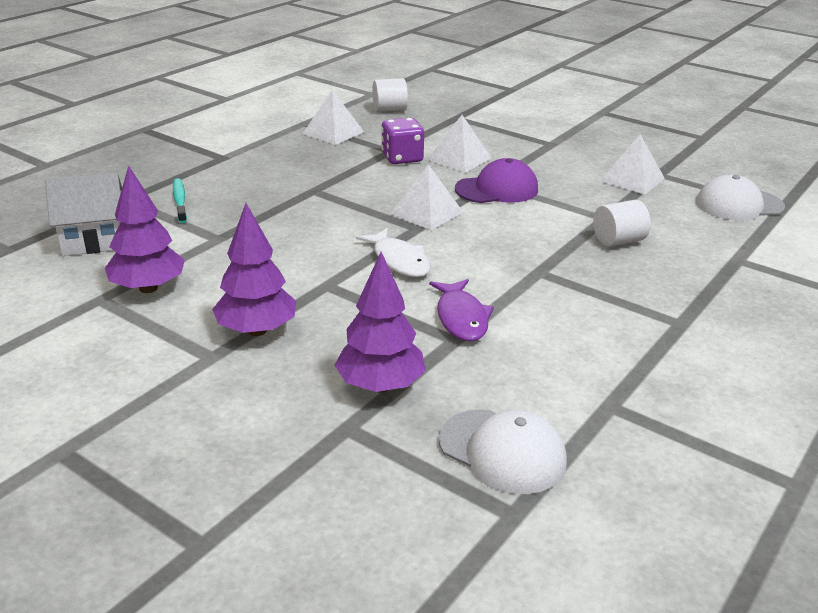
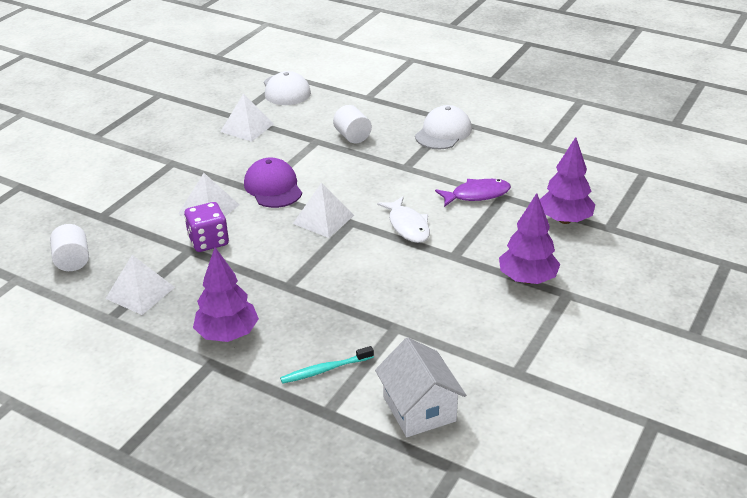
camera: 95 degrees left, 5 degrees up
purple tree [105,166,185,293] -> purple tree moved to [193,247,259,342]
white fish [356,228,431,277] -> white fish turned 105 degrees clockwise [377,196,430,243]
white cap [439,409,567,494] -> white cap moved to [415,105,472,149]

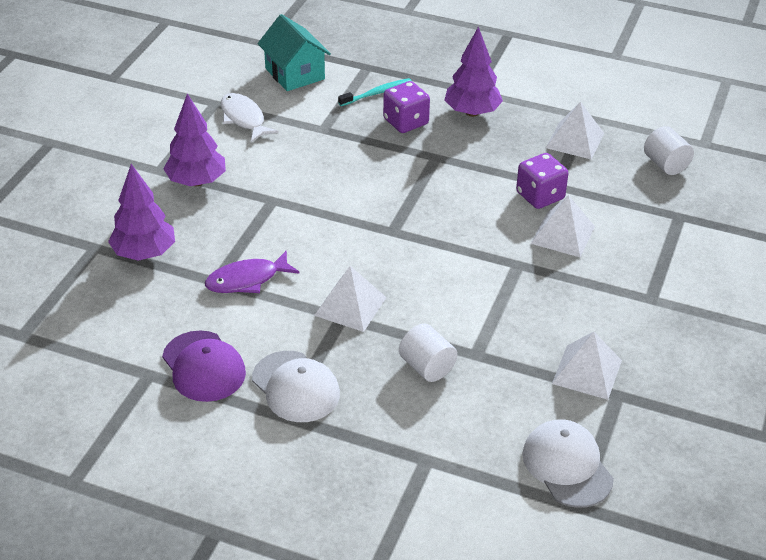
camera: 170 degrees right, 5 degrees up
purple cap [244,157,302,208] -> purple cap moved to [162,331,246,402]
white pyramid [293,183,354,238] -> white pyramid moved to [314,266,387,332]
white house [375,337,466,437] -> turquoise house [258,14,331,91]
white fish [377,196,430,243] -> white fish moved to [221,93,279,142]
white cap [415,105,472,149] -> white cap turned 60 degrees counterclockwise [252,351,340,422]
none -> purple dice [383,81,430,133]

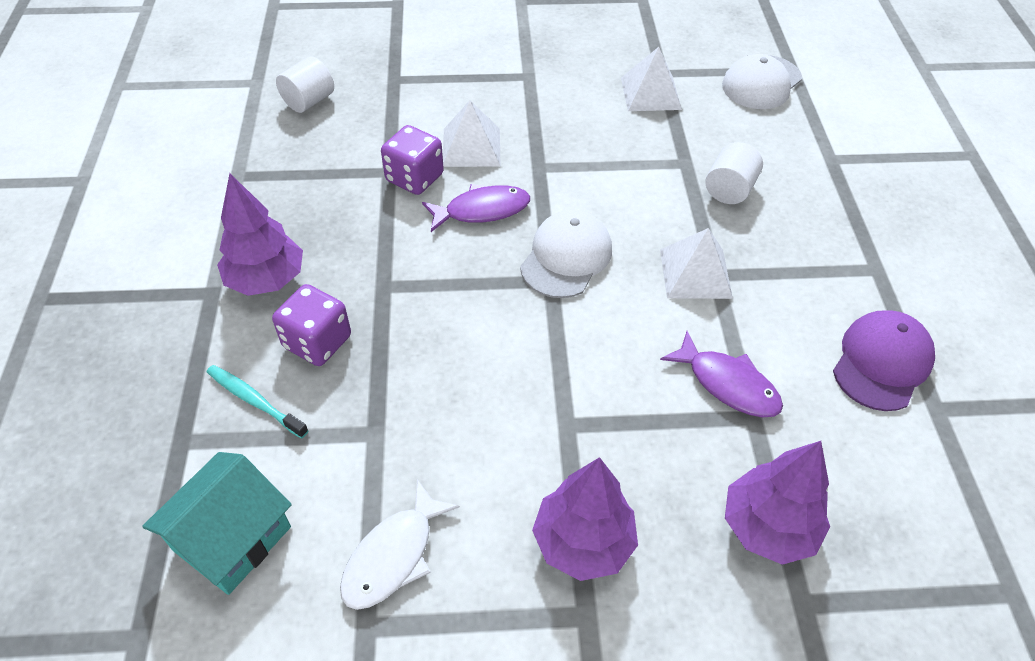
camera: 115 degrees left, 10 degrees up
white cap [252,351,340,422] -> white cap moved to [520,210,612,298]
white pyramid [546,101,604,160] -> none
none -> purple fish [422,184,530,232]

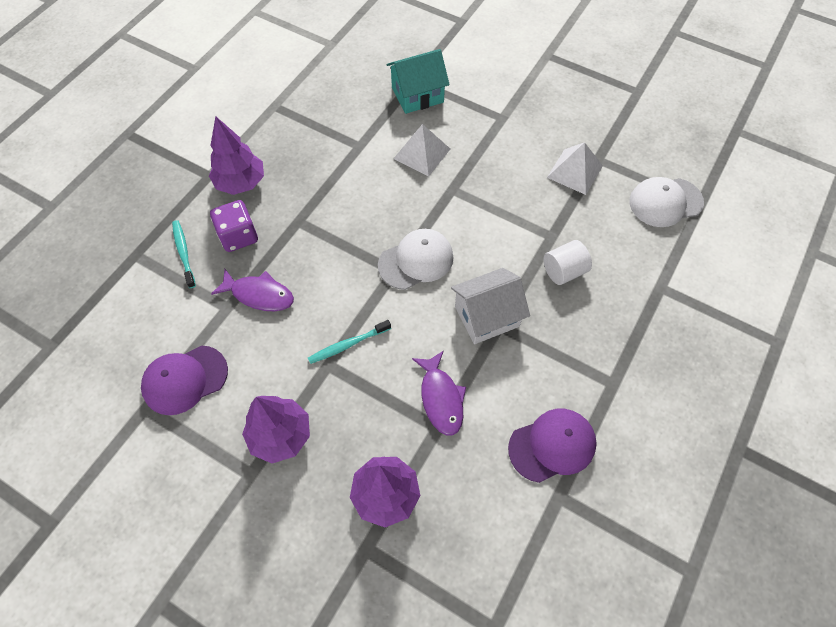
camera: 35 degrees right, 10 degrees up
turquoise house [142,452,292,595] -> turquoise house moved to [387,49,450,114]
white cylinder [276,56,334,113] -> none
white fish [340,479,460,610] -> purple cap [141,346,228,415]
purple dice [381,125,444,195] -> none
purple fish [422,184,530,232] -> purple fish moved to [211,269,294,311]
white pyramid [660,228,733,299] -> white house [451,268,530,344]
none -> turquoise toothbrush [308,320,391,364]

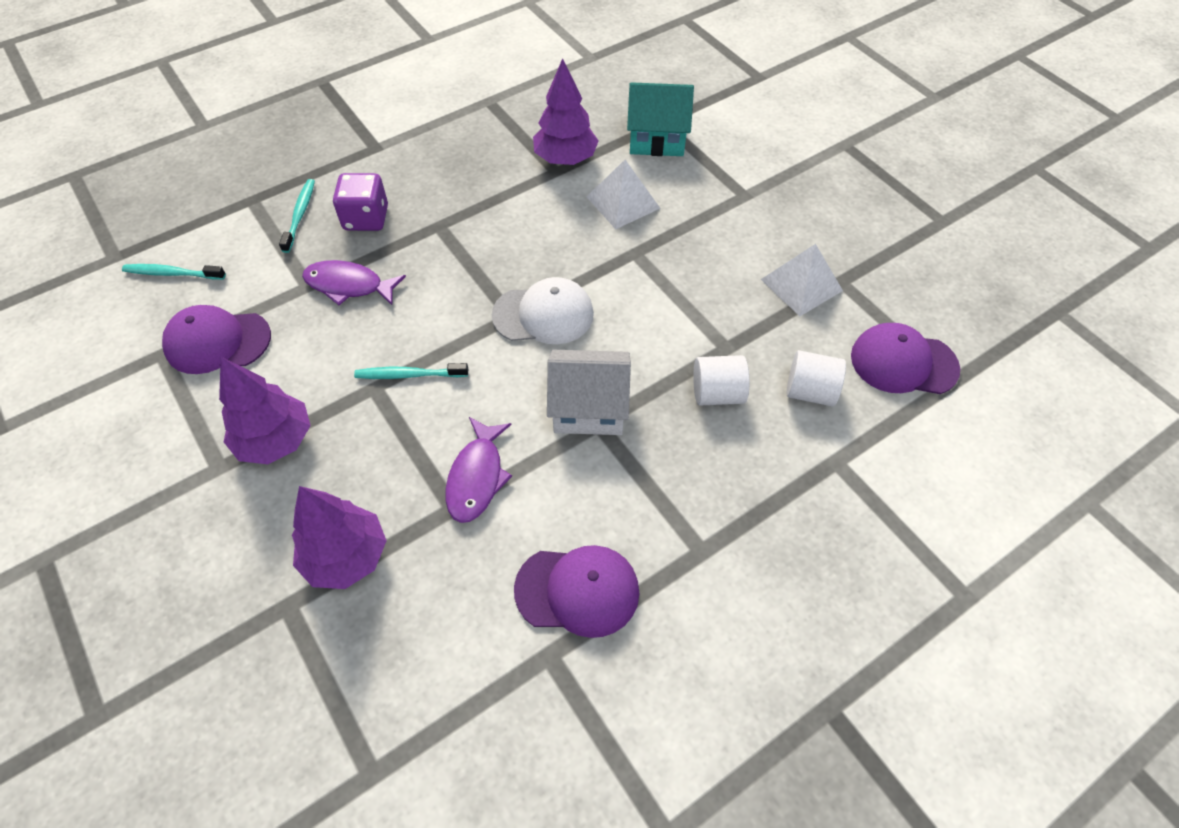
camera: 25 degrees right, 5 degrees down
purple tree [209,116,264,195] -> purple tree moved to [533,58,599,165]
purple fish [211,269,294,311] -> purple fish turned 150 degrees clockwise [302,260,406,305]
white cap [629,177,704,227] -> purple cap [851,323,960,394]
none -> turquoise toothbrush [122,264,226,280]
none -> white cylinder [787,350,846,407]

